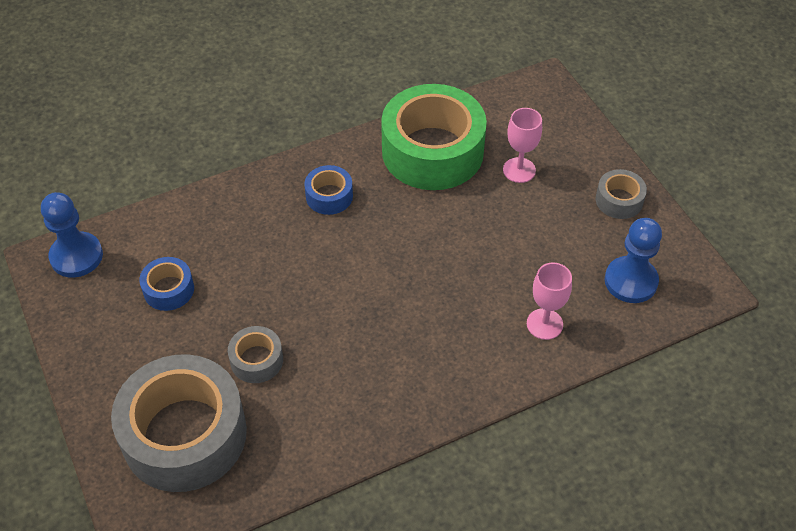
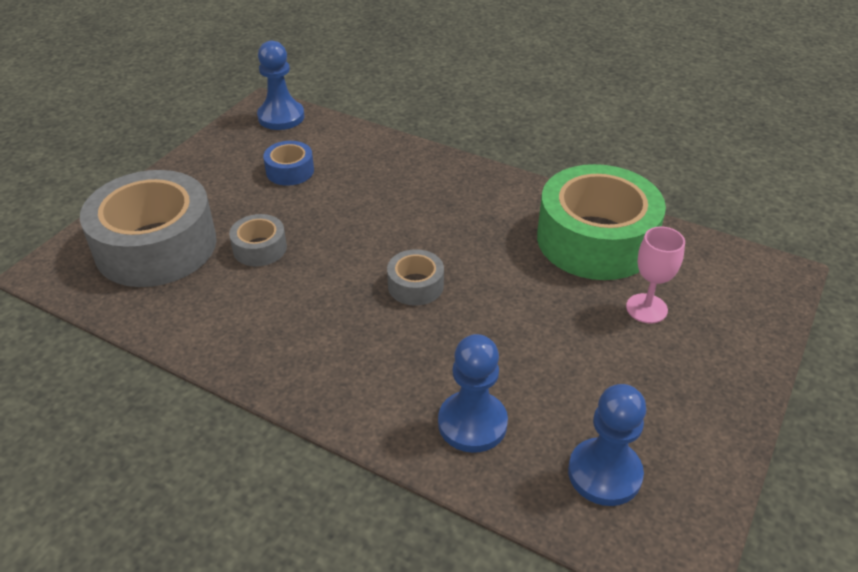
camera: 55 degrees right, 10 degrees down
blue tape [304,165,353,215] -> none
pink goblet [527,262,572,340] -> blue pawn [438,334,508,453]
grey tape [596,169,647,219] -> grey tape moved to [387,249,444,306]

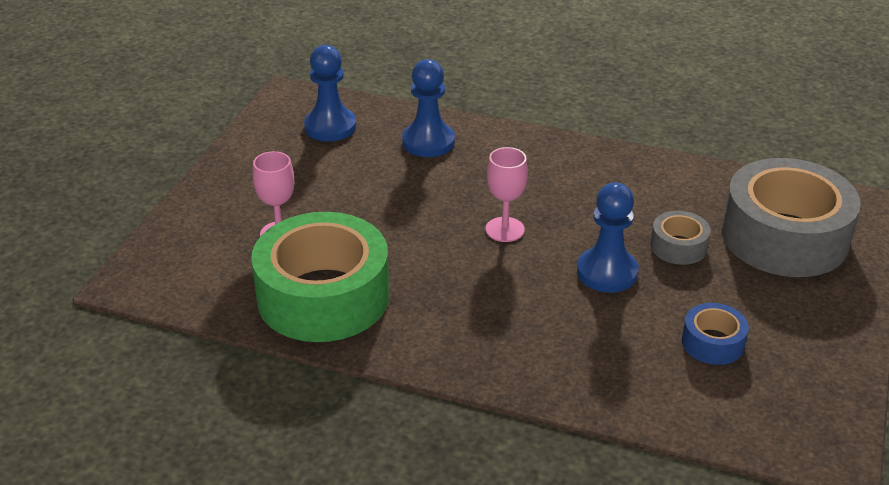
camera: 170 degrees right, 5 degrees down
blue pawn [257,41,304,130] -> blue pawn moved to [577,183,639,293]
grey tape [387,249,444,306] -> pink goblet [485,147,528,242]

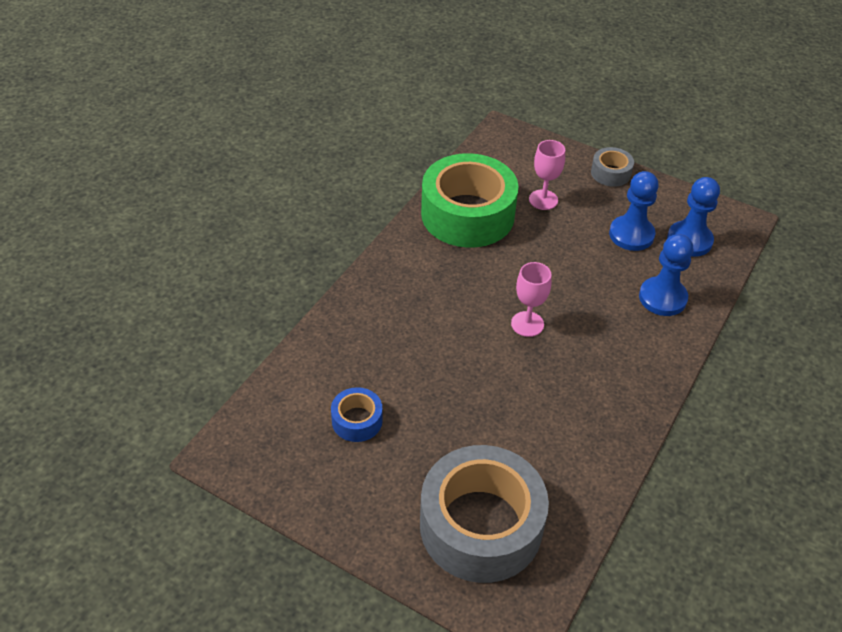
camera: 100 degrees right, 10 degrees up
blue pawn [577,183,639,293] -> blue pawn moved to [609,171,659,251]
grey tape [651,211,711,265] -> grey tape moved to [591,147,634,187]

